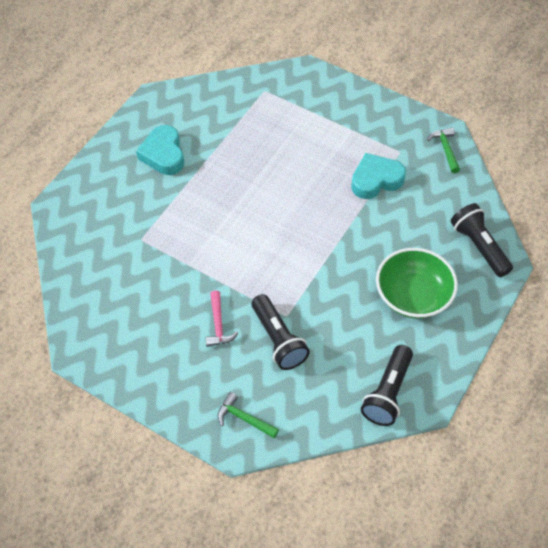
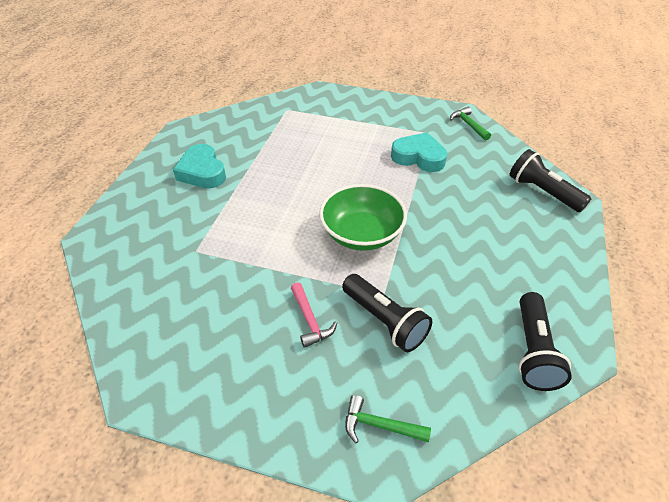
camera: 15 degrees left, 10 degrees down
turquoise heart [351,153,406,199] -> turquoise heart turned 60 degrees clockwise [391,132,447,172]
green bowl [376,248,458,319] -> green bowl moved to [319,184,407,251]

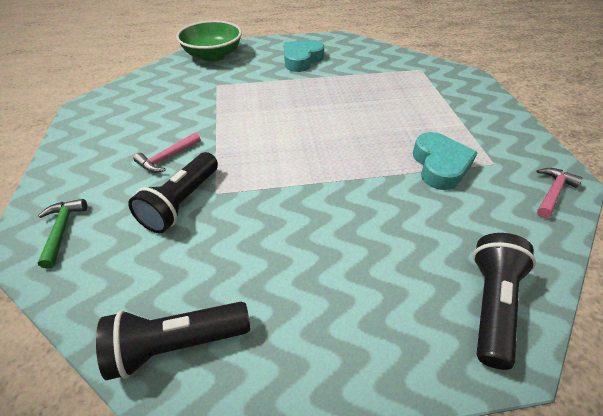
camera: 65 degrees right, 0 degrees up
green bowl [319,184,407,251] -> green bowl moved to [176,20,242,61]
green hammer [450,107,491,140] -> pink hammer [537,168,583,218]

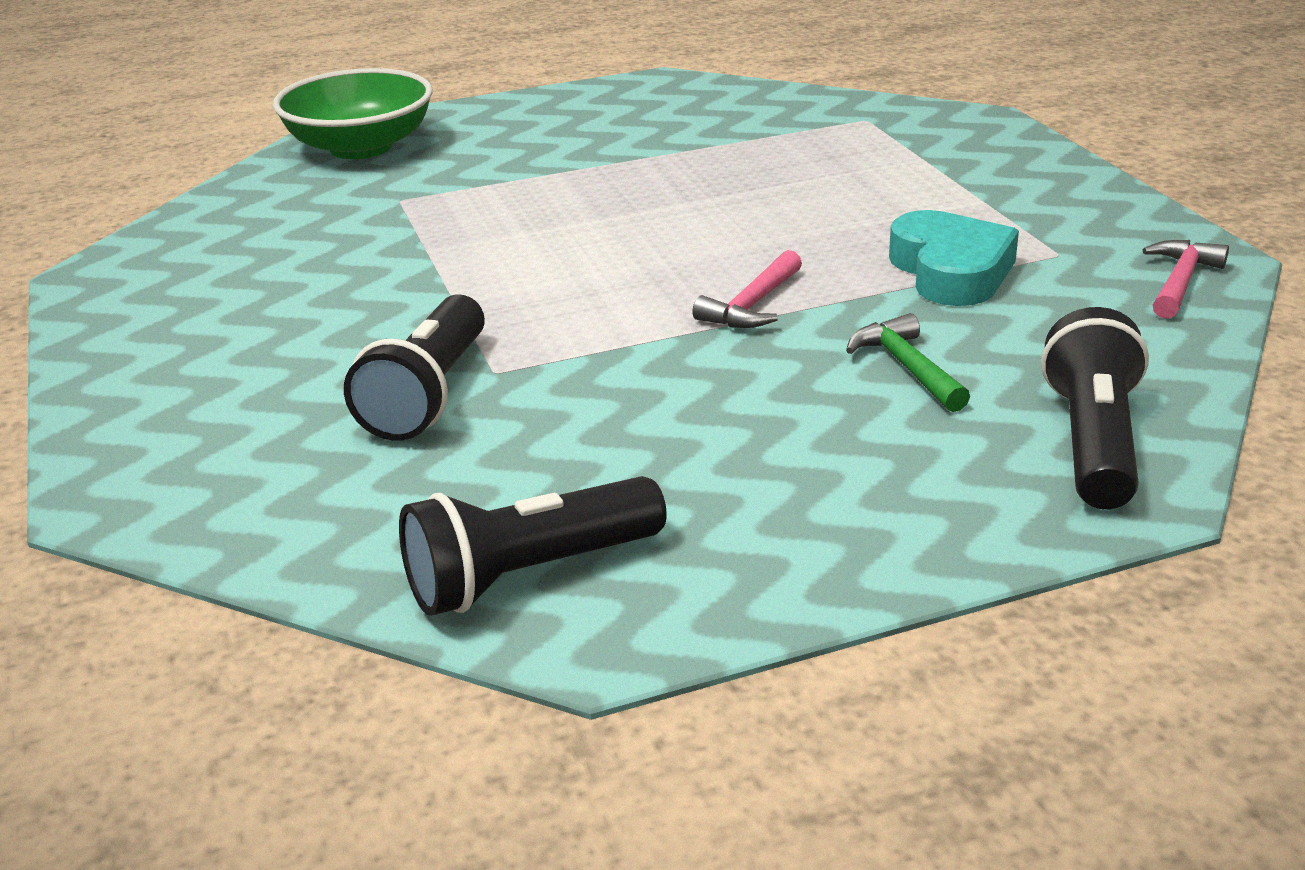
camera: 10 degrees left, 15 degrees down
green hammer [38,199,87,268] -> green hammer moved to [846,313,970,412]
pink hammer [134,132,201,173] -> pink hammer moved to [692,250,802,328]
turquoise heart [284,40,324,72] -> none

